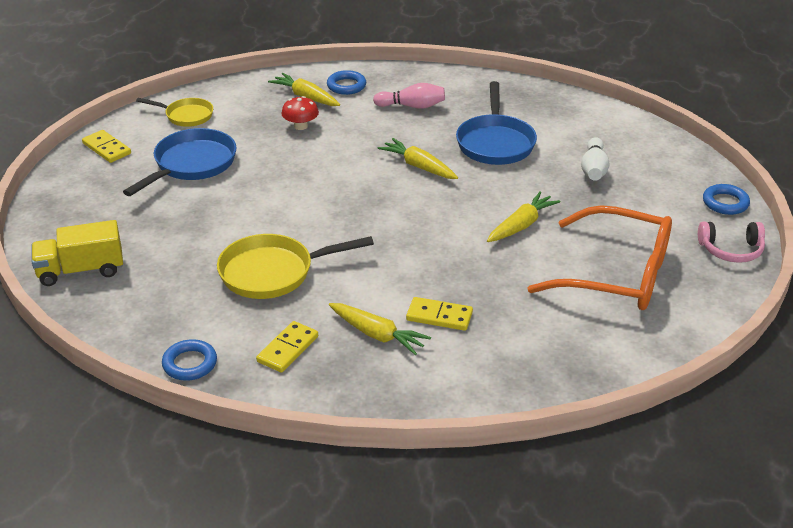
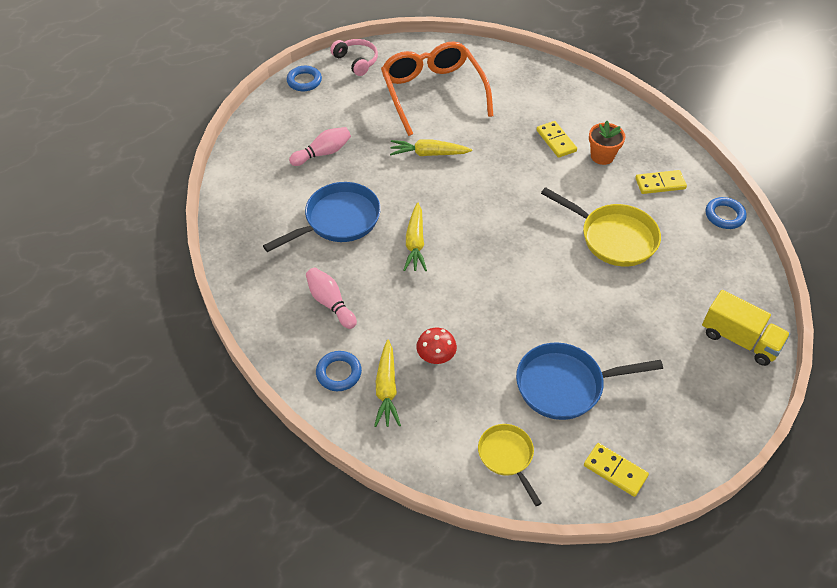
camera: 130 degrees left, 15 degrees up
yellow domino [82,130,131,163] -> yellow domino turned 60 degrees counterclockwise [584,443,649,497]
yellow carrot [329,303,431,355] -> orange flower pot [589,121,625,165]
white bowling pin [581,137,610,181] -> pink bowling pin [289,127,351,166]

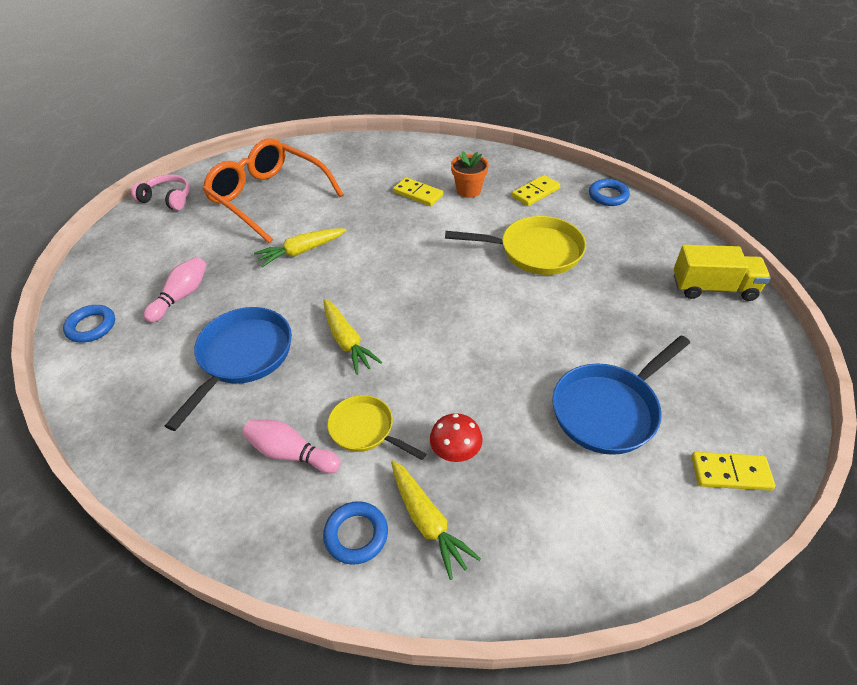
camera: 30 degrees left, 5 degrees down
blue ring [287,66,322,91] -> blue ring moved to [63,305,115,343]
yellow pan [478,424,542,506] -> yellow pan moved to [327,395,426,460]

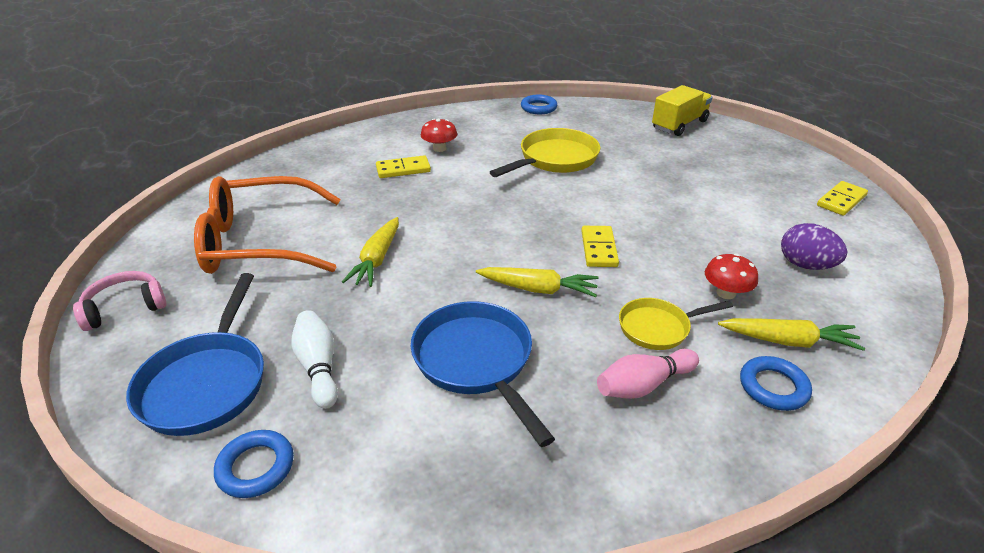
camera: 50 degrees left, 10 degrees down
pink bowling pin [143,257,207,323] -> white bowling pin [291,310,338,409]
orange flower pot [451,151,489,198] -> red mushroom [421,118,457,152]
yellow domino [512,175,560,206] -> yellow domino moved to [581,226,619,267]
blue pan [552,335,690,455] -> blue pan moved to [126,273,264,436]
none -> purple egg [781,223,847,270]

